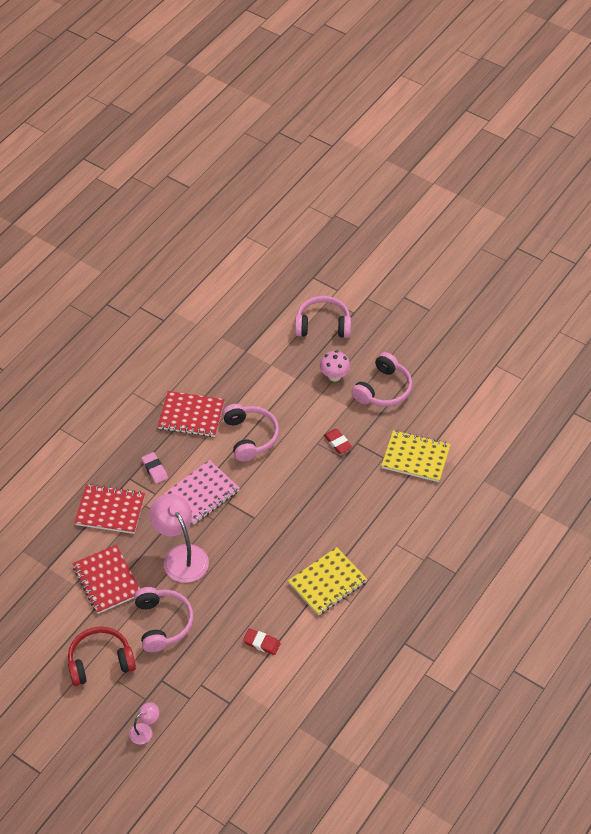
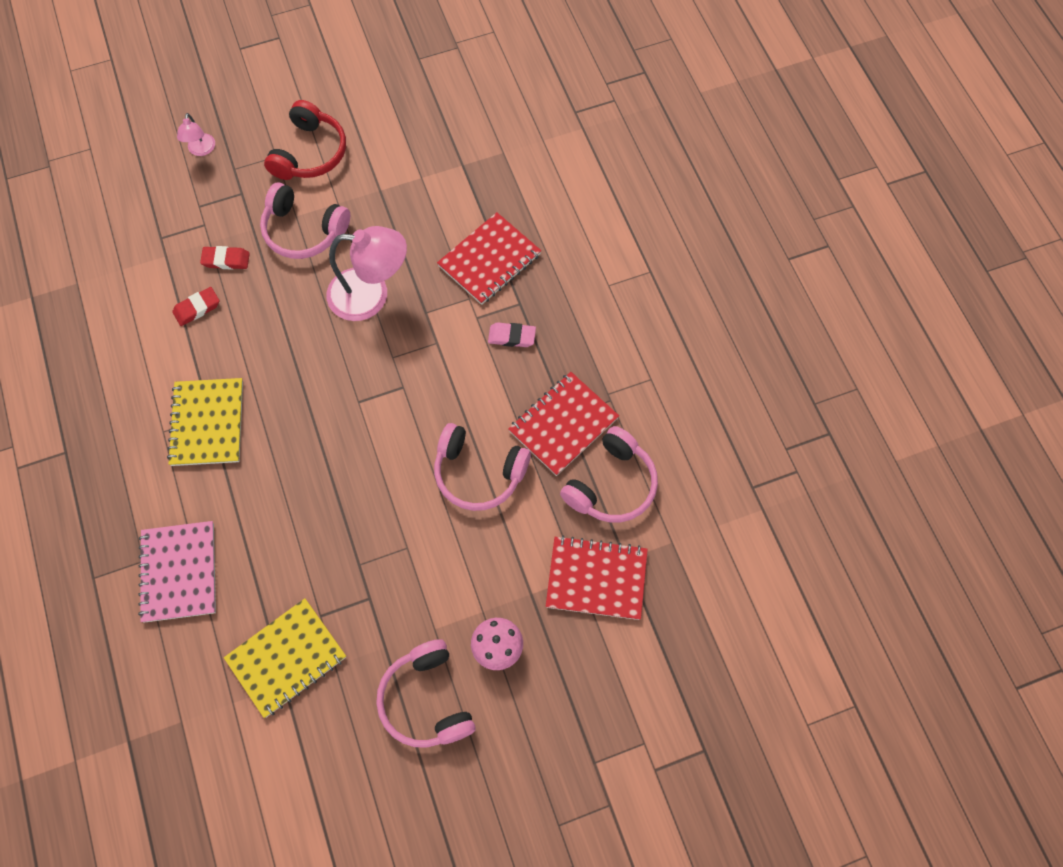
camera: 125 degrees right, 15 degrees up
red notebook [72,545,140,614] -> red notebook moved to [546,536,648,620]
pink notebook [164,460,240,524] -> pink notebook moved to [138,521,216,623]
pink headphones [295,296,351,338] -> pink headphones moved to [560,426,658,523]
red eraser [324,429,353,454] -> red eraser moved to [200,246,250,269]

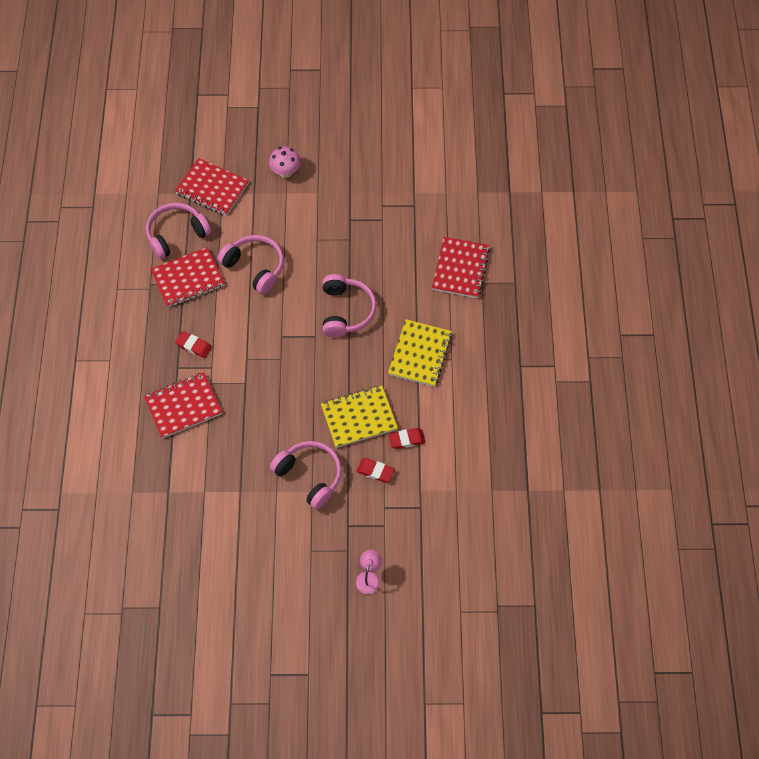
camera: 160 degrees left, 5 degrees down
pink notebook [138,521,216,623] -> red notebook [432,237,490,298]
yellow notebook [224,598,346,718] -> yellow notebook moved to [321,386,398,448]
red headphones [264,100,346,180] -> none
pink lamp [327,226,407,321] -> none
pink headphones [376,639,476,748] -> pink headphones moved to [322,274,377,337]
pink eraser [488,323,536,347] -> red eraser [175,331,212,358]

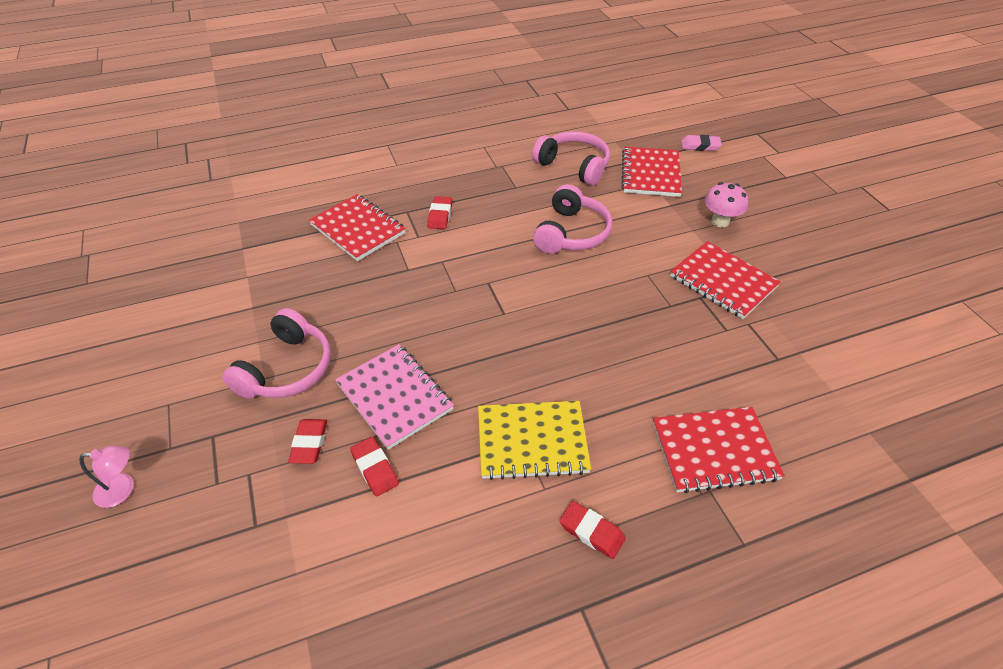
camera: 70 degrees right, 15 degrees down
red notebook [151,247,225,307] -> red notebook moved to [670,241,781,319]
yellow notebook [321,386,398,448] -> pink notebook [335,344,454,450]
pink headphones [322,274,377,337] -> none
none -> red eraser [560,501,626,559]
none -> pink eraser [681,135,722,151]

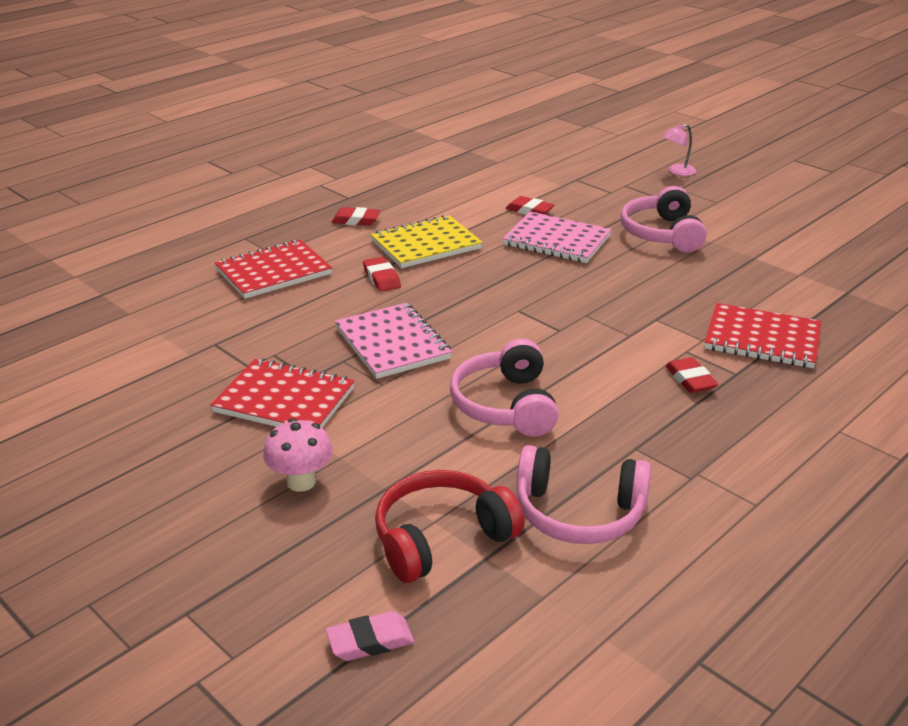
camera: 155 degrees right, 15 degrees down
red eraser [288,419,327,464] -> red eraser moved to [363,257,401,292]
red notebook [621,147,682,197] -> red headphones [375,470,525,583]
none -> pink notebook [335,303,452,379]

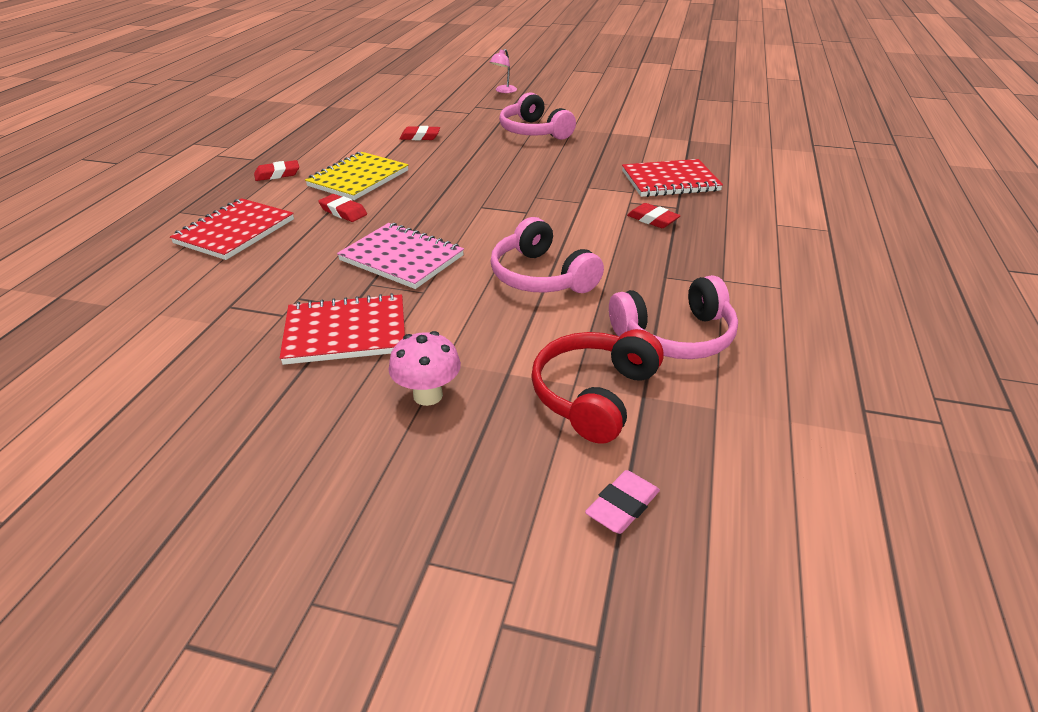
camera: 30 degrees left, 5 degrees up
pink notebook [502,212,612,263] -> none

